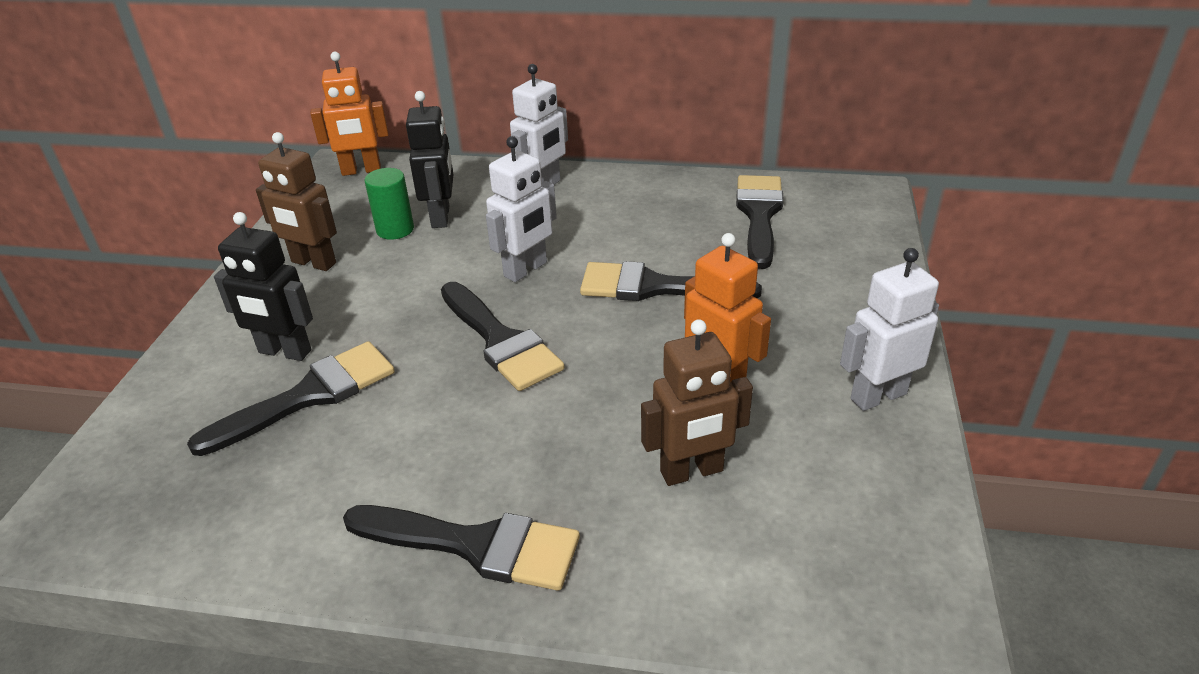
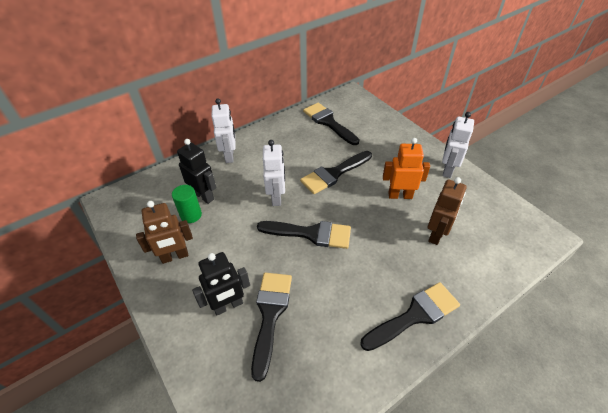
camera: 45 degrees left, 10 degrees up
orange robot [310,52,389,176] -> none

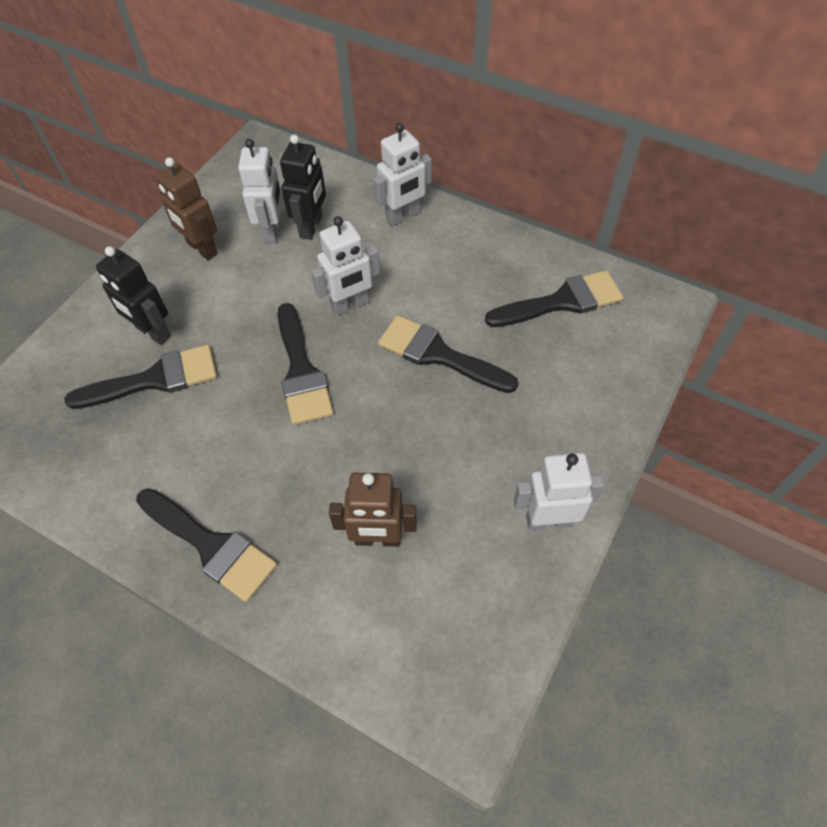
camera: 65 degrees right, 10 degrees up
green cylinder [172,185,202,223] -> white robot [238,139,282,243]
black brush [303,103,359,145] -> black brush turned 45 degrees clockwise [485,270,623,327]
orange robot [383,138,430,199] -> none

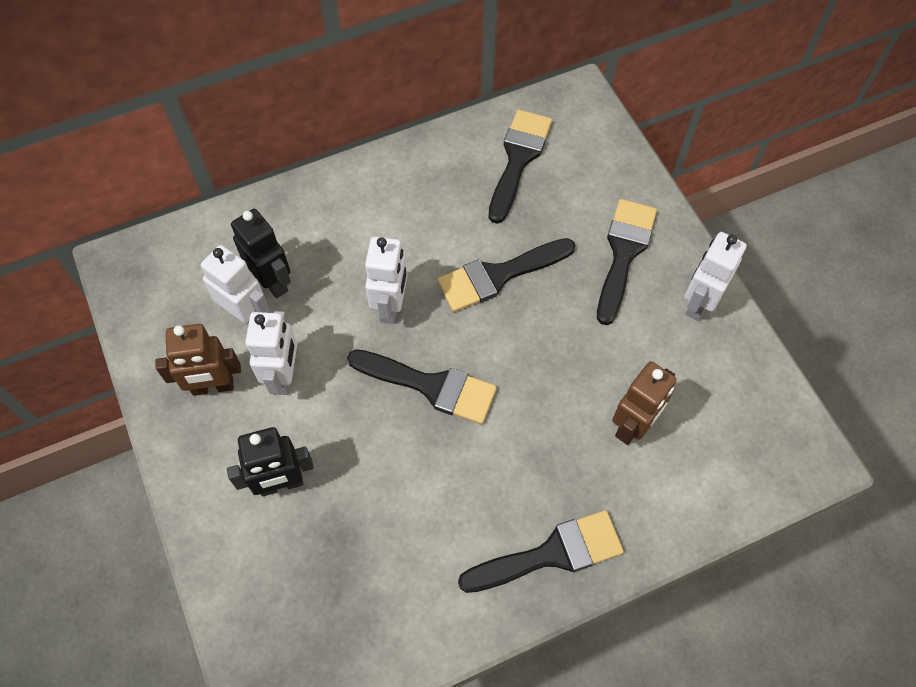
camera: 55 degrees left, 5 degrees up
black brush [64,345,217,409] -> black brush moved to [597,199,657,325]
white robot [373,123,432,226] -> white robot moved to [245,311,297,395]

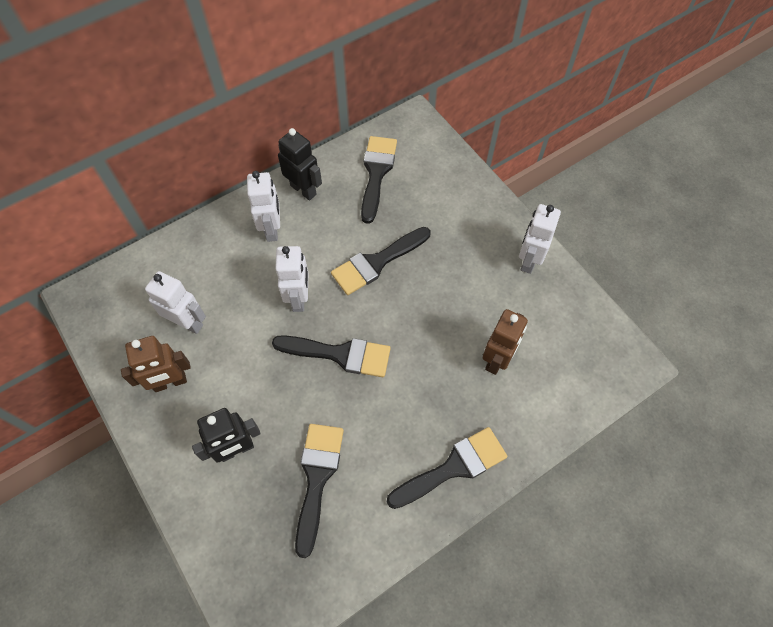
camera: 10 degrees left, 0 degrees up
black robot [231,209,291,298] -> black robot moved to [278,128,322,201]
white robot [245,311,297,395] -> white robot moved to [247,171,280,242]
black brush [597,199,657,325] -> black brush moved to [295,424,344,558]

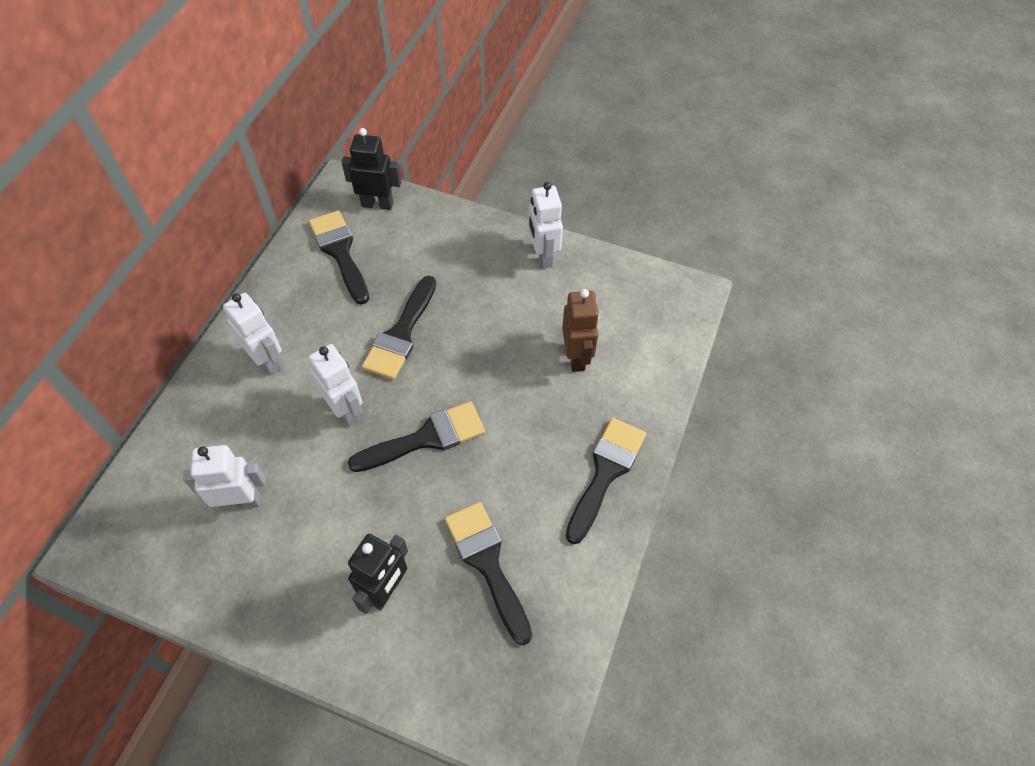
camera: 35 degrees left, 5 degrees down
brown robot [121,336,191,392] -> none
black robot [278,128,322,201] -> black robot moved to [342,128,402,210]

